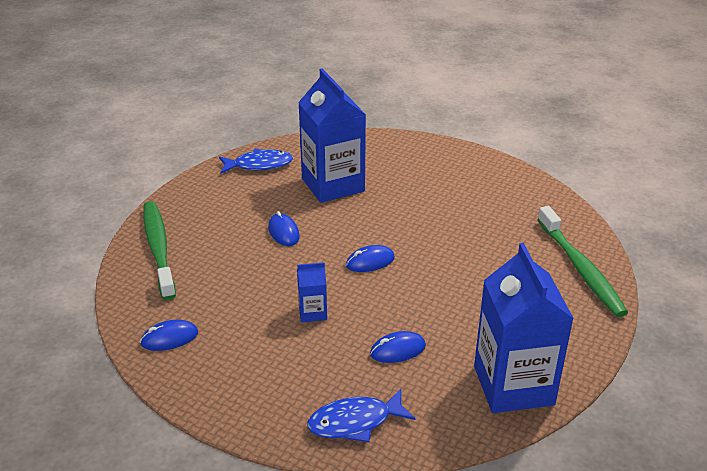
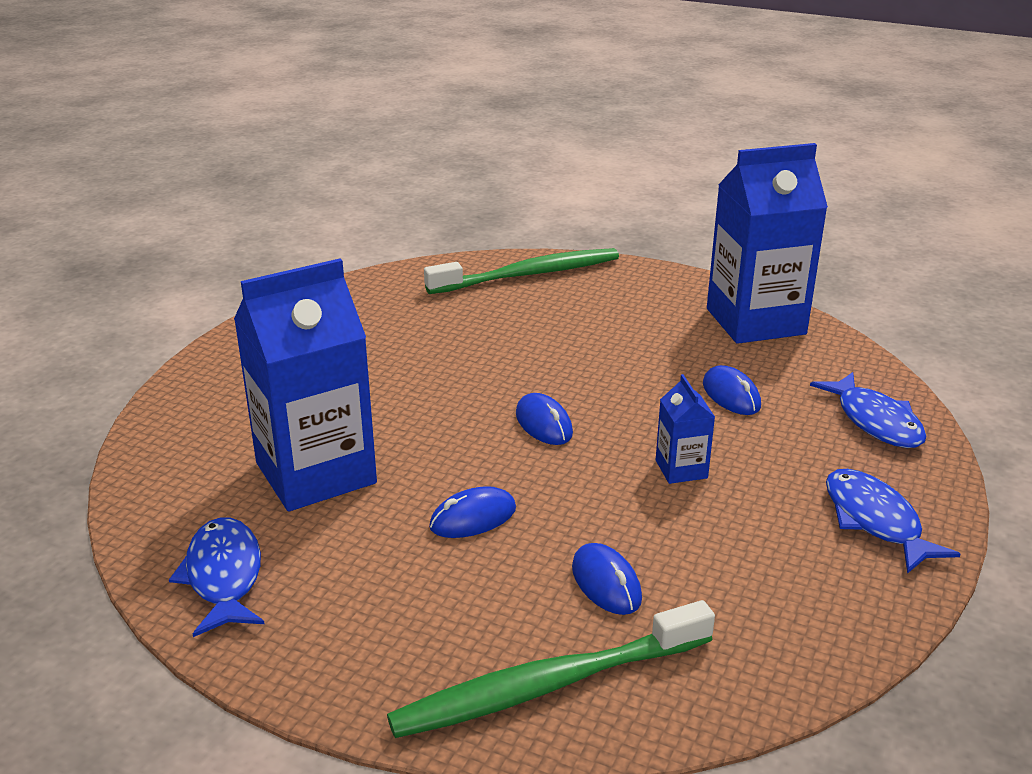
camera: 95 degrees left, 5 degrees down
blue mouse [140,320,198,351] -> blue mouse moved to [572,543,642,615]
none -> blue fish [826,469,961,574]

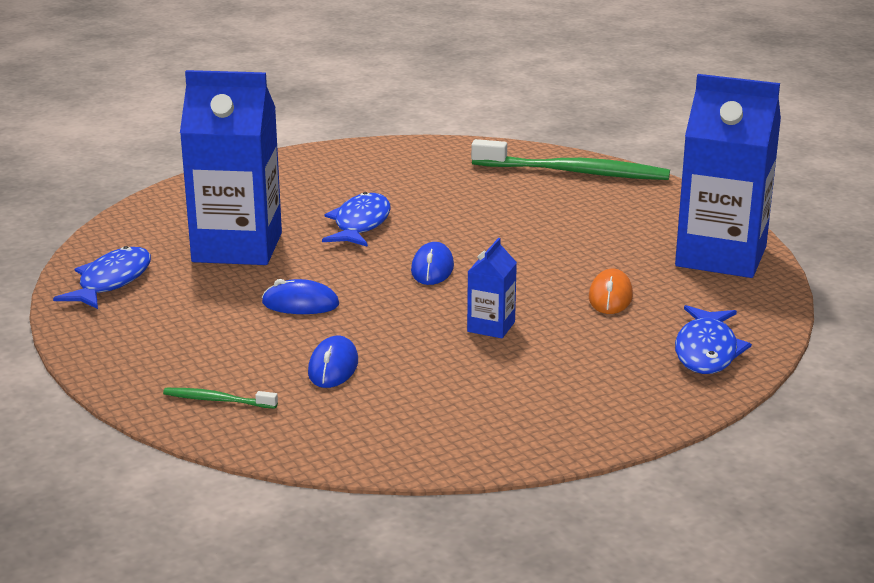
camera: 35 degrees right, 5 degrees down
green toothbrush [387,600,715,738] -> green toothbrush [163,388,278,409], size x0.44
blue mouse [703,365,761,415] -> orange mouse [589,269,633,314]
blue fish [826,469,961,574] -> blue fish moved to [322,192,391,247]

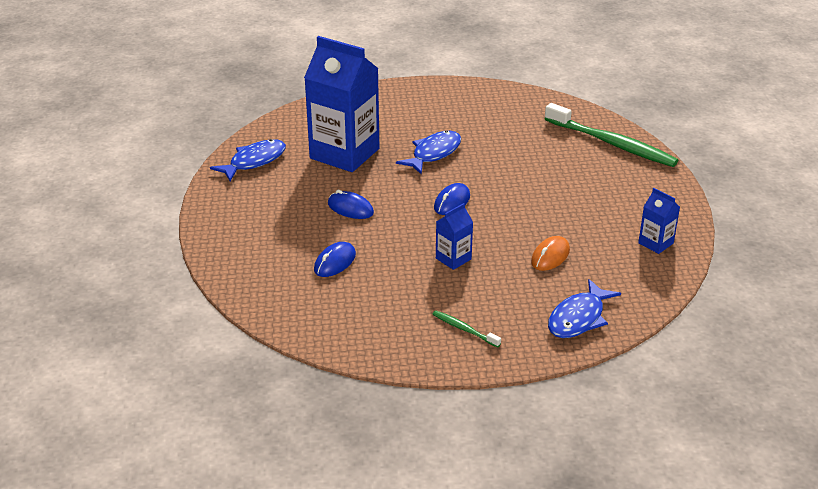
camera: 25 degrees right, 10 degrees up
green toothbrush [163,388,278,409] -> green toothbrush moved to [433,310,501,348]
blue carton [675,74,781,278] -> blue carton [638,188,680,254], size x0.44

